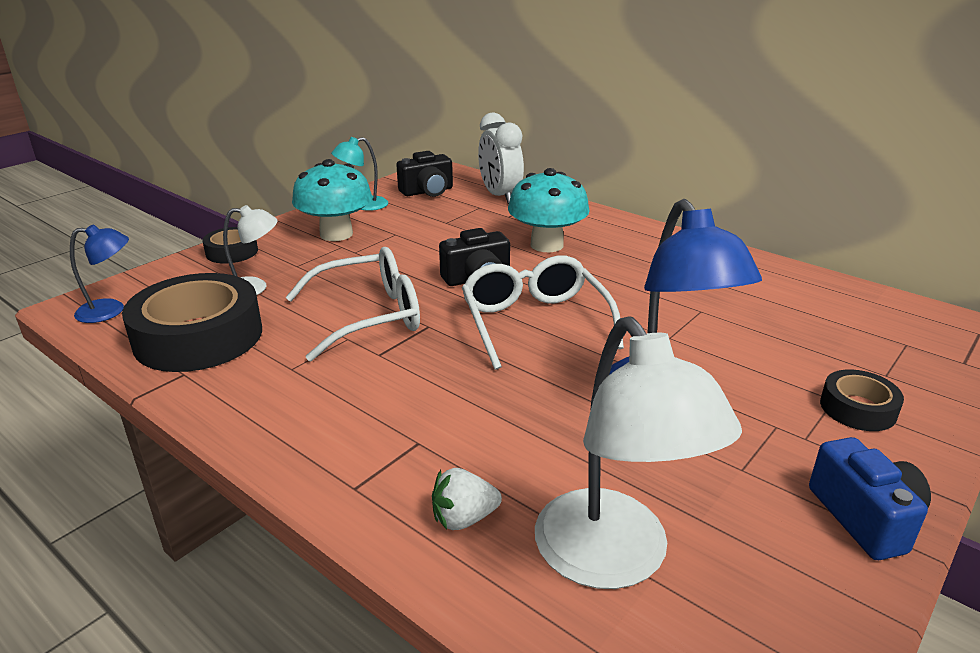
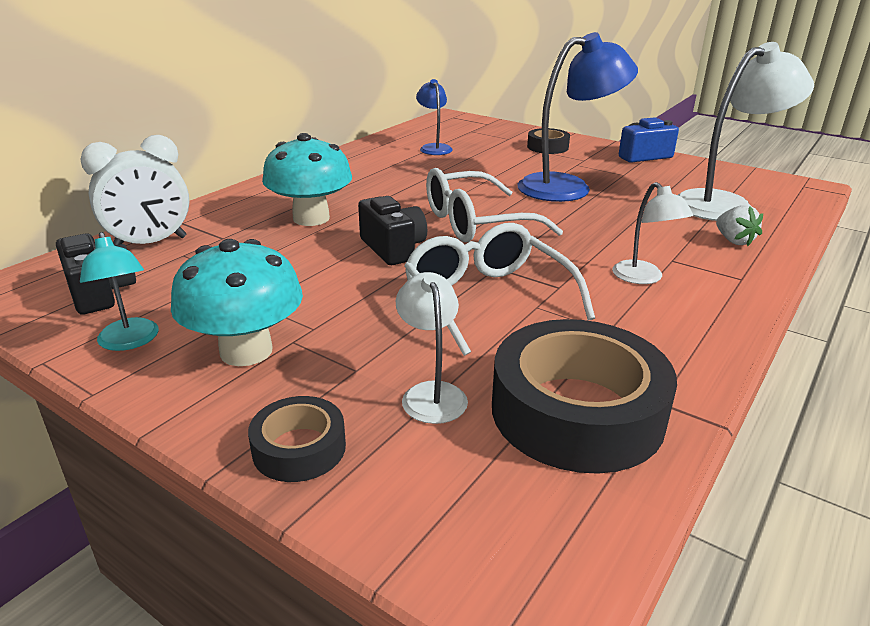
camera: 95 degrees left, 0 degrees up
blue lamp [70,224,129,323] -> blue lamp moved to [416,79,453,155]
none -> white lamp [612,182,693,284]

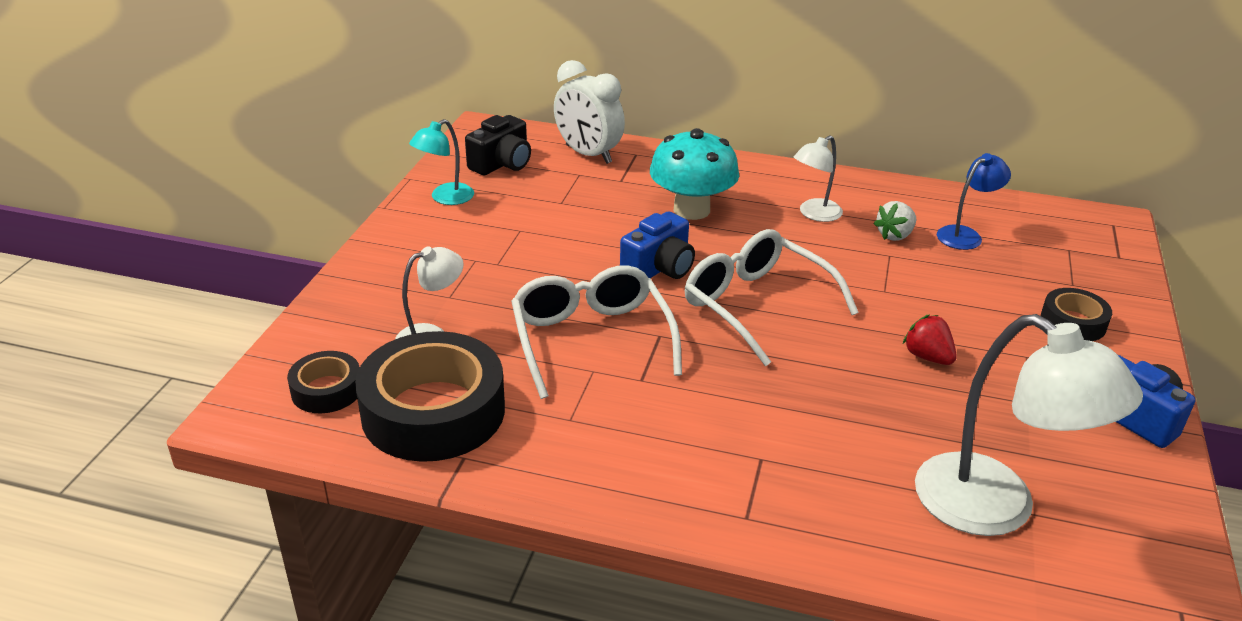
camera: 70 degrees right, 5 degrees up
turquoise mushroom [171,239,303,366] -> none
black tape [248,396,346,482] -> black tape moved to [287,351,360,413]
black camera [358,196,427,265] -> blue camera [620,211,695,279]
white glasses [404,223,595,356] -> white glasses turned 60 degrees counterclockwise [511,265,682,399]
blue lamp [517,32,638,202] -> red strawberry [903,314,957,365]
white lamp [612,182,693,284] -> white lamp moved to [794,135,843,222]
white strawberry [716,205,763,246] -> white strawberry moved to [874,201,916,241]

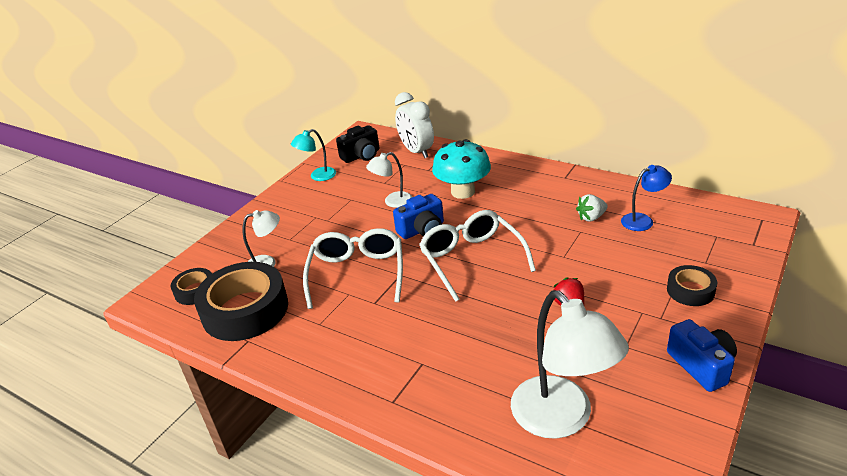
camera: 20 degrees right, 0 degrees up
white lamp [794,135,843,222] -> white lamp moved to [366,152,412,208]

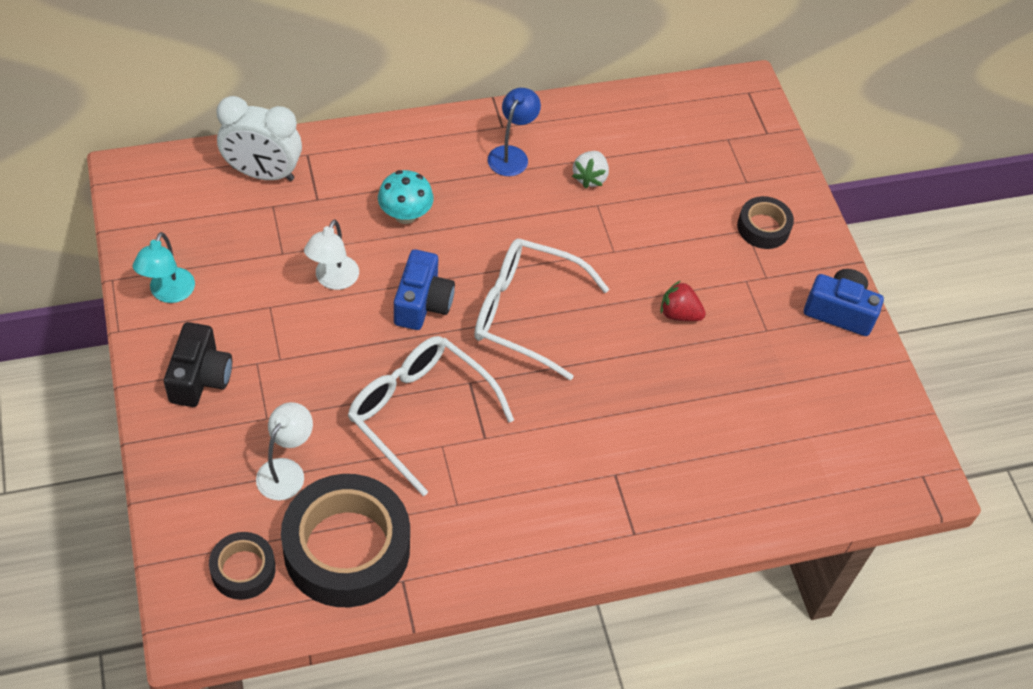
camera: 55 degrees left, 20 degrees up
black camera [336,125,379,163] -> black camera moved to [164,322,232,407]
turquoise mushroom [432,139,491,199] -> turquoise mushroom [378,170,434,224], size x0.64
white lamp [511,290,629,439] -> none
blue lamp [621,165,672,231] -> blue lamp moved to [488,88,541,176]

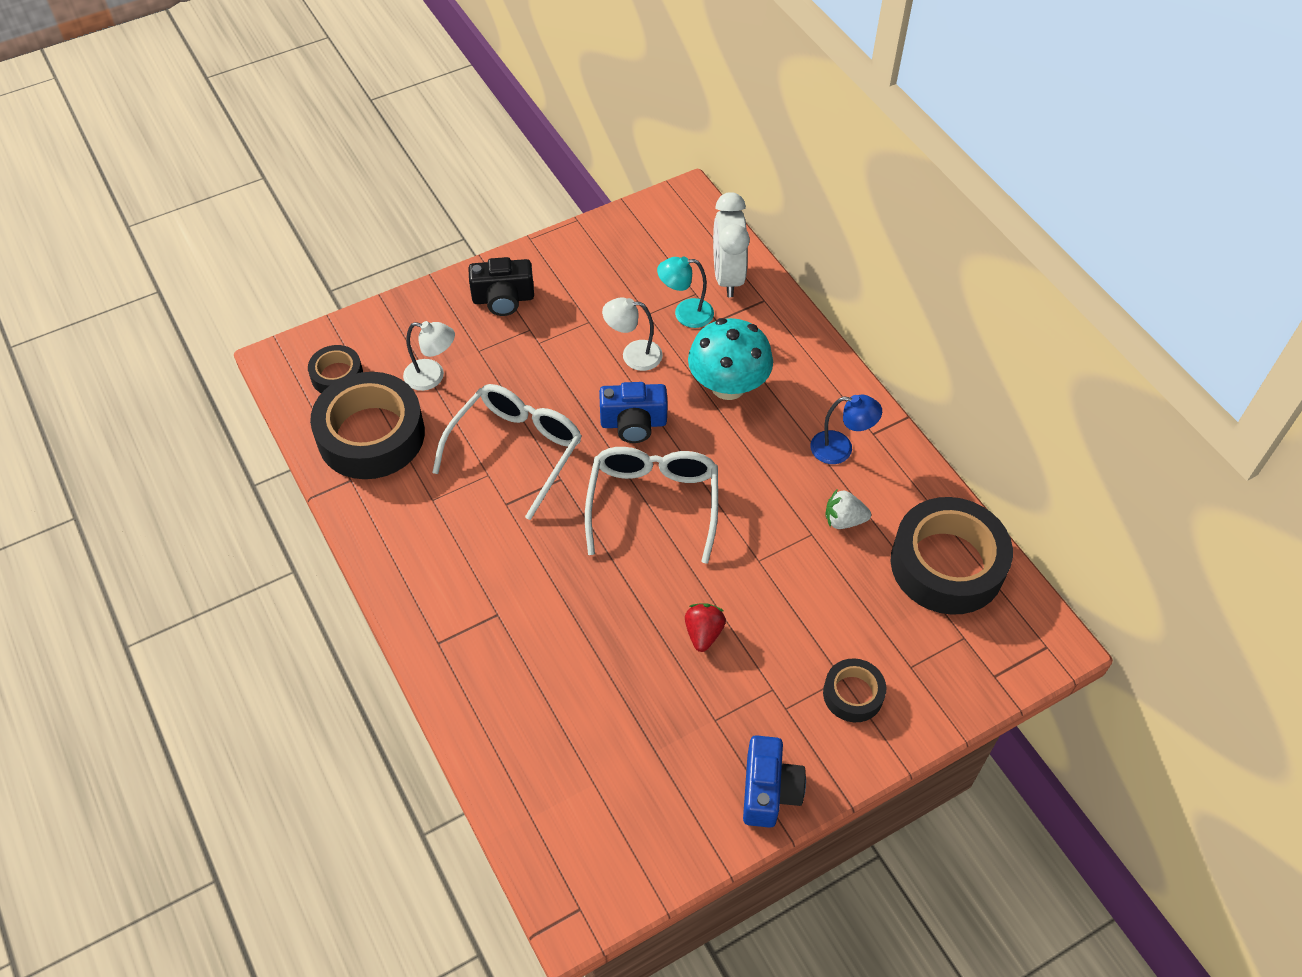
camera: 80 degrees right, 0 degrees up
turquoise lamp [133,232,195,303] -> turquoise lamp moved to [657,256,714,328]
turquoise mushroom [378,170,434,224] -> turquoise mushroom [688,318,773,400], size x1.57
none -> black tape [891,497,1013,615]

